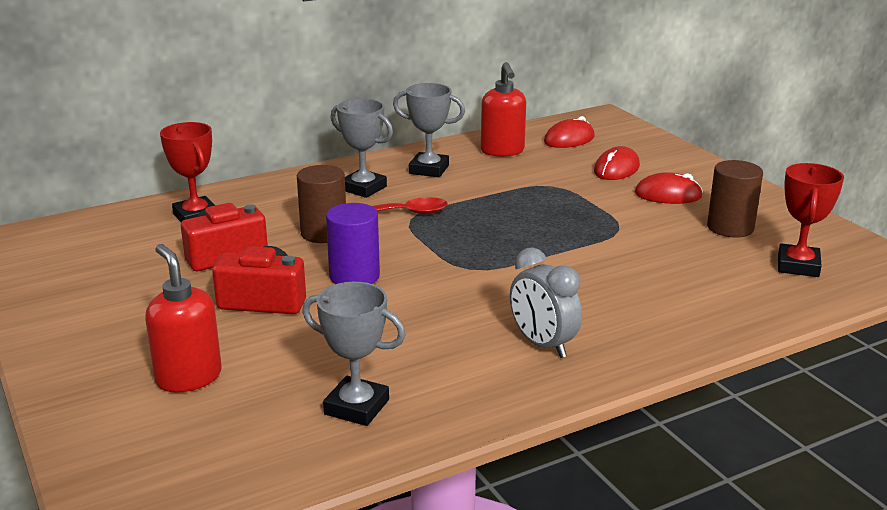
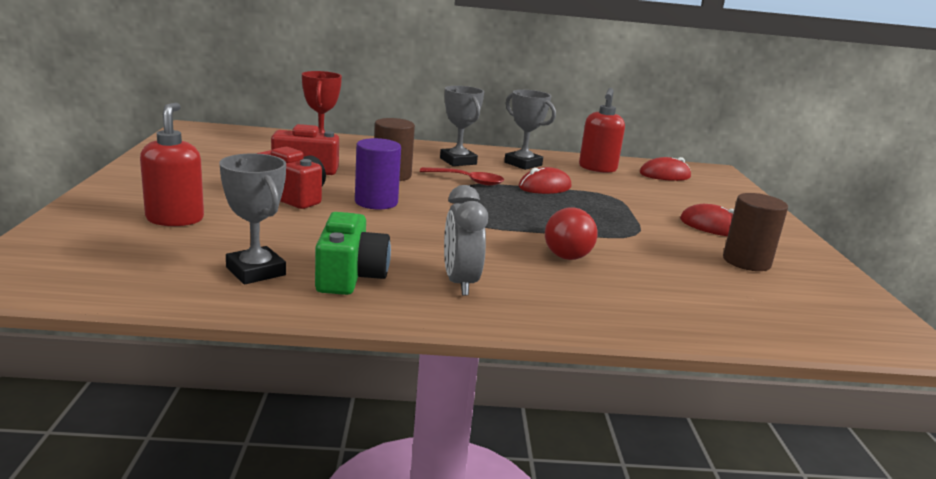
camera: 25 degrees right, 5 degrees down
red mouse [594,146,640,180] -> red mouse moved to [519,167,572,194]
red trophy [778,163,844,277] -> none
none -> green camera [315,212,391,295]
none -> red light bulb [545,207,598,260]

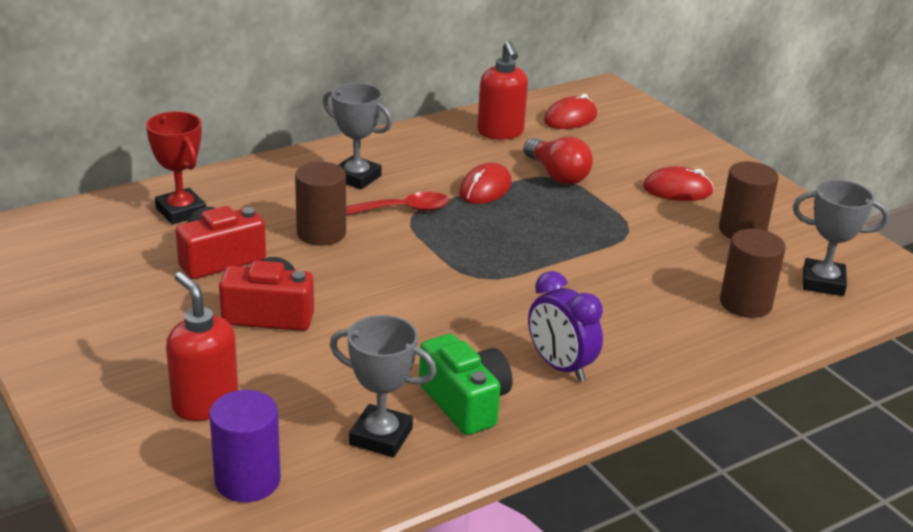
camera: 30 degrees left, 10 degrees up
purple cylinder [355,138,401,210] -> purple cylinder moved to [209,390,281,502]
grey clock [444,185,488,296] -> purple clock [528,271,603,382]
grey trophy [504,90,556,170] -> grey trophy moved to [793,180,889,296]
red light bulb [545,207,598,260] -> red light bulb moved to [524,136,593,185]
none -> brown cylinder [720,229,786,318]

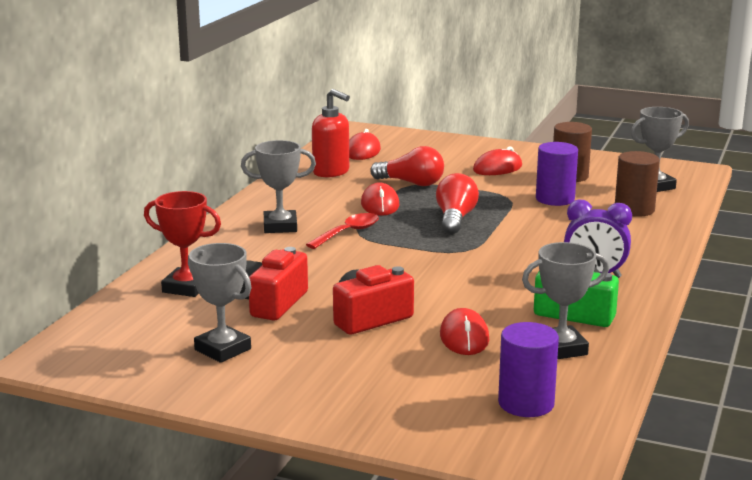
camera: 35 degrees left, 10 degrees down
red soap dispenser [166,272,238,421] -> none
brown cylinder [295,162,346,246] -> none
none -> grey trophy [188,243,252,363]
none -> red light bulb [436,173,479,234]
none -> red mouse [440,308,489,355]
none -> purple cylinder [536,142,578,206]

